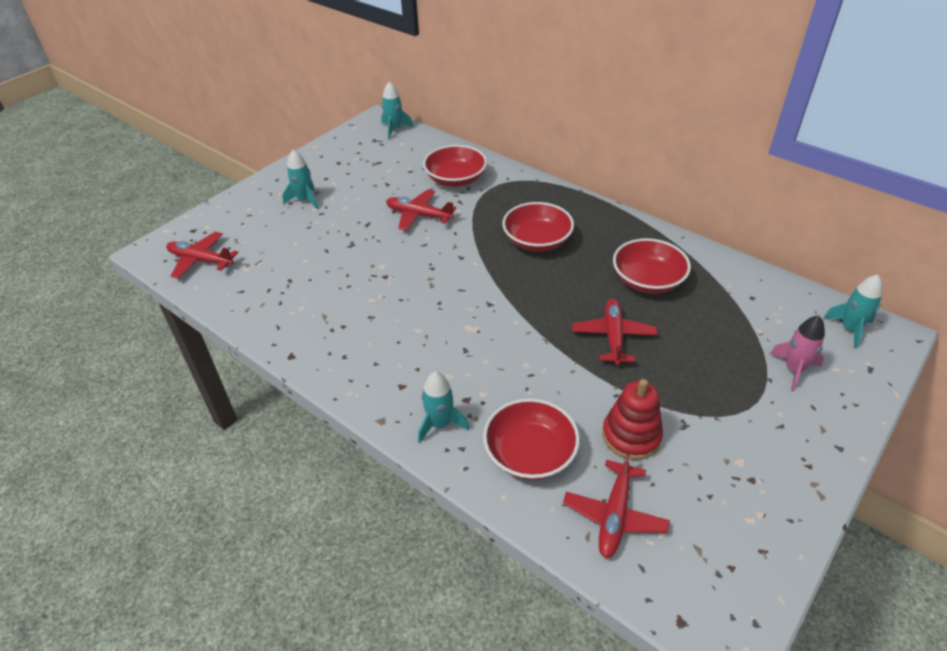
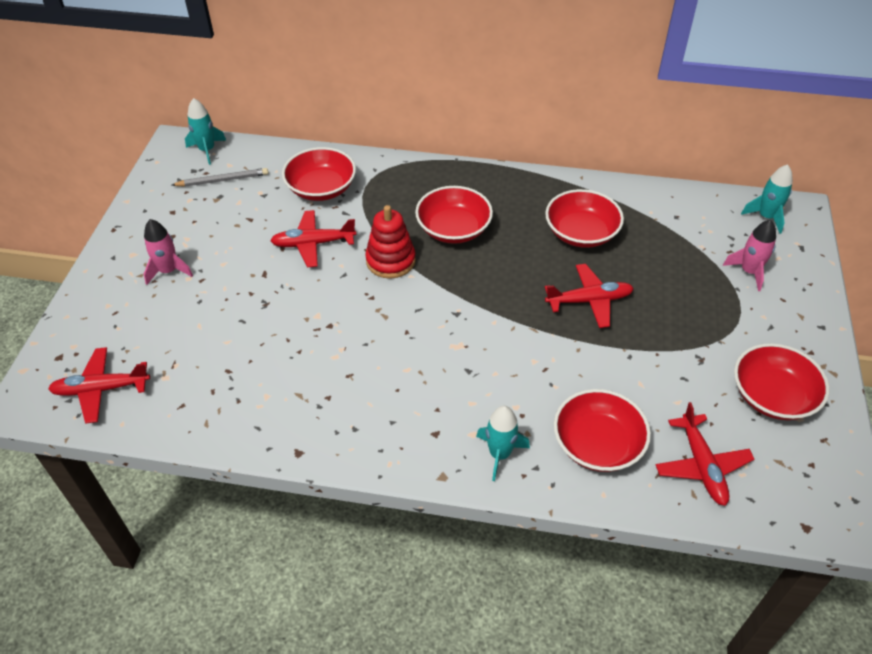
camera: 30 degrees left, 5 degrees up
turquoise rocket [283,150,318,209] -> pink rocket [144,219,193,285]
red plane [572,299,658,366] -> red plane turned 105 degrees clockwise [545,264,634,328]
red stacking toy [602,379,663,460] -> red stacking toy moved to [365,205,416,279]
none -> grey pencil [172,168,268,187]
none -> red bowl [734,343,830,420]

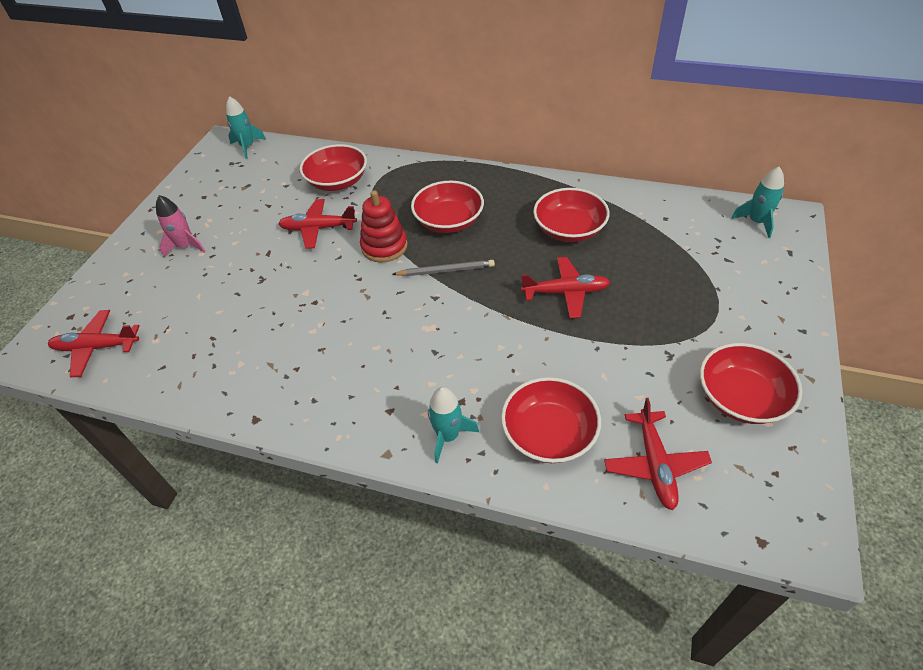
camera: 10 degrees right, 0 degrees up
grey pencil [172,168,268,187] -> grey pencil moved to [392,260,495,276]
pink rocket [723,220,776,291] -> none

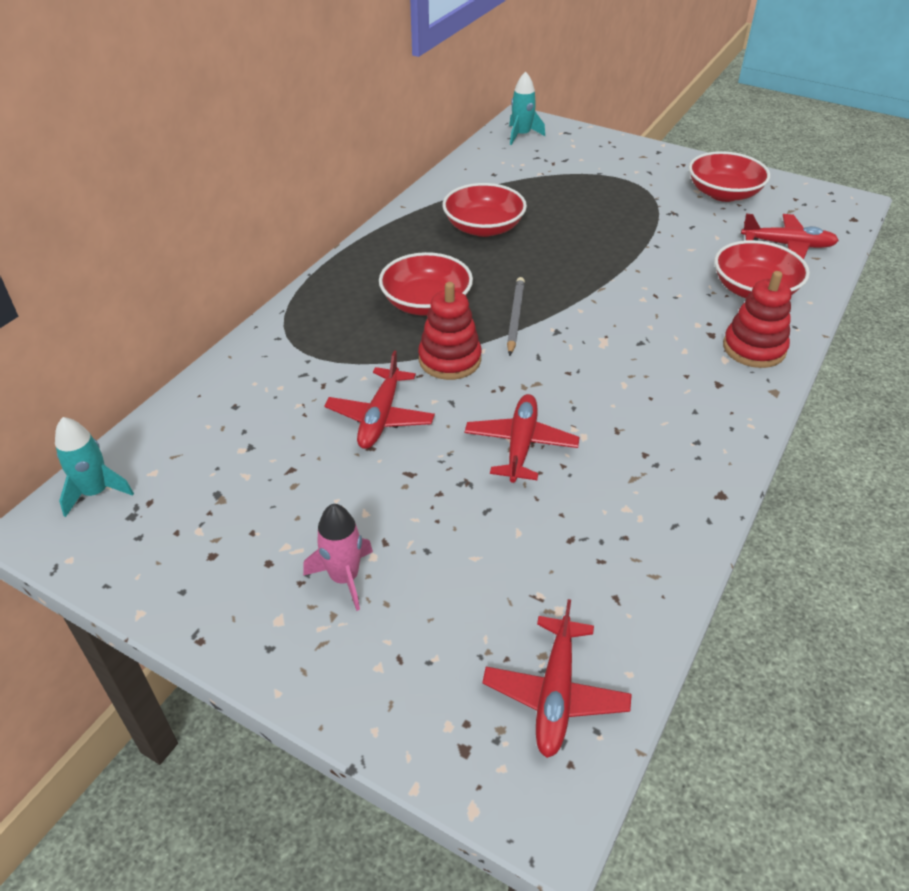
camera: 80 degrees left, 5 degrees down
red bowl [300,144,367,191] -> none
turquoise rocket [428,387,479,463] -> red stacking toy [723,271,791,368]
red plane [521,257,611,318] -> red plane moved to [465,394,580,483]

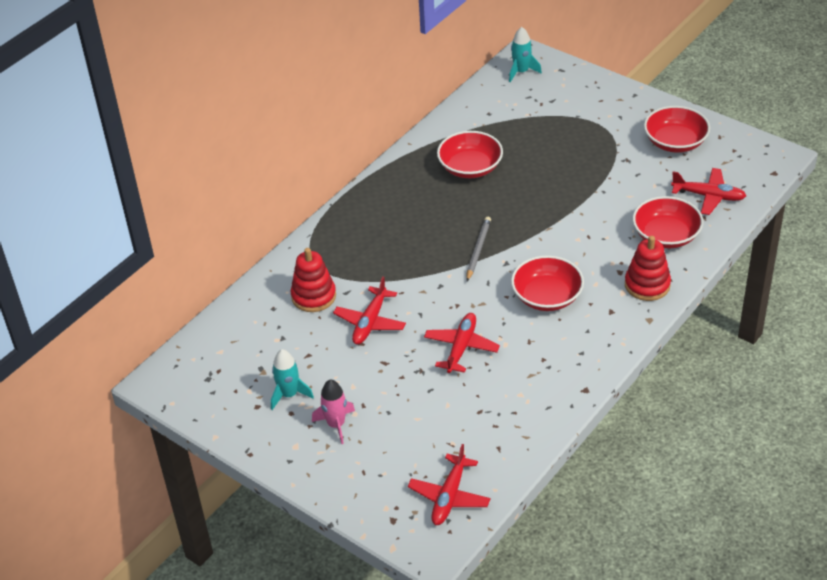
camera: 10 degrees right, 0 degrees up
turquoise rocket [55,417,134,517] -> turquoise rocket moved to [271,349,314,410]
red bowl [379,252,473,316] -> red bowl moved to [511,255,584,311]
red stacking toy [418,282,482,380] -> red stacking toy moved to [291,248,336,312]

